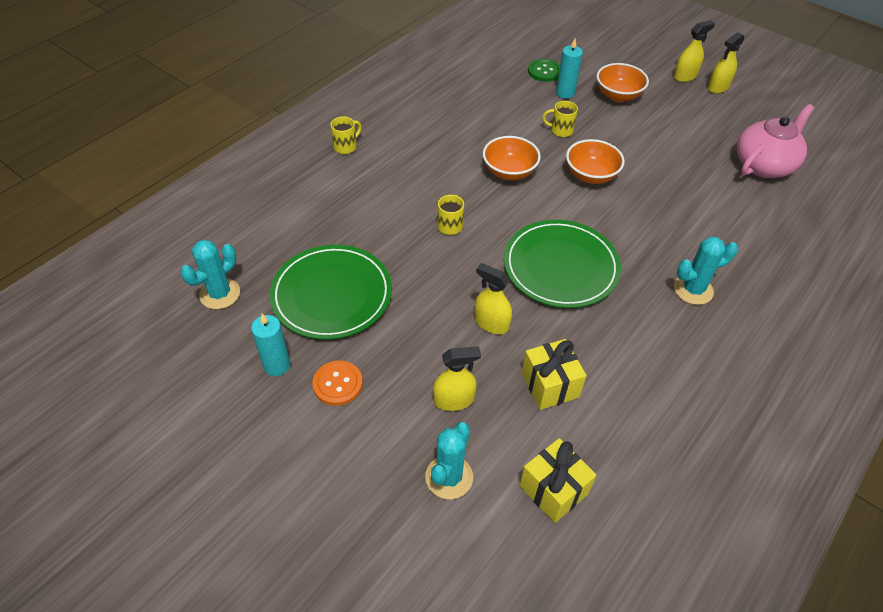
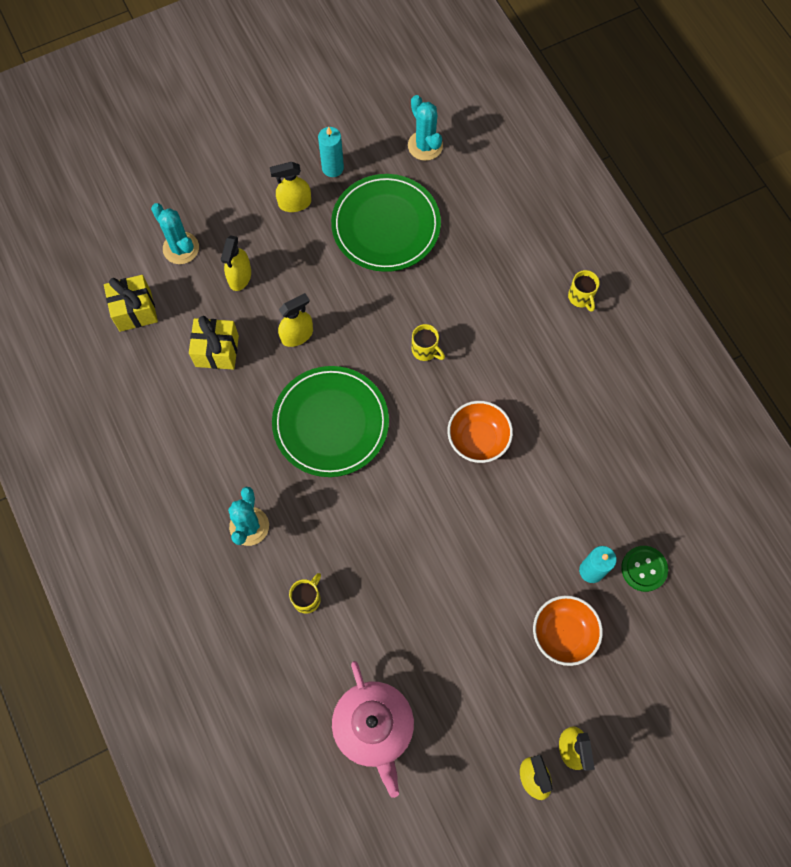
camera: 115 degrees right, 20 degrees up
orange button [312,360,363,406] -> yellow spray bottle [270,162,311,212]
yellow mug [542,101,578,137] -> yellow mug moved to [289,573,321,614]
orange bowl [566,139,625,184] -> none

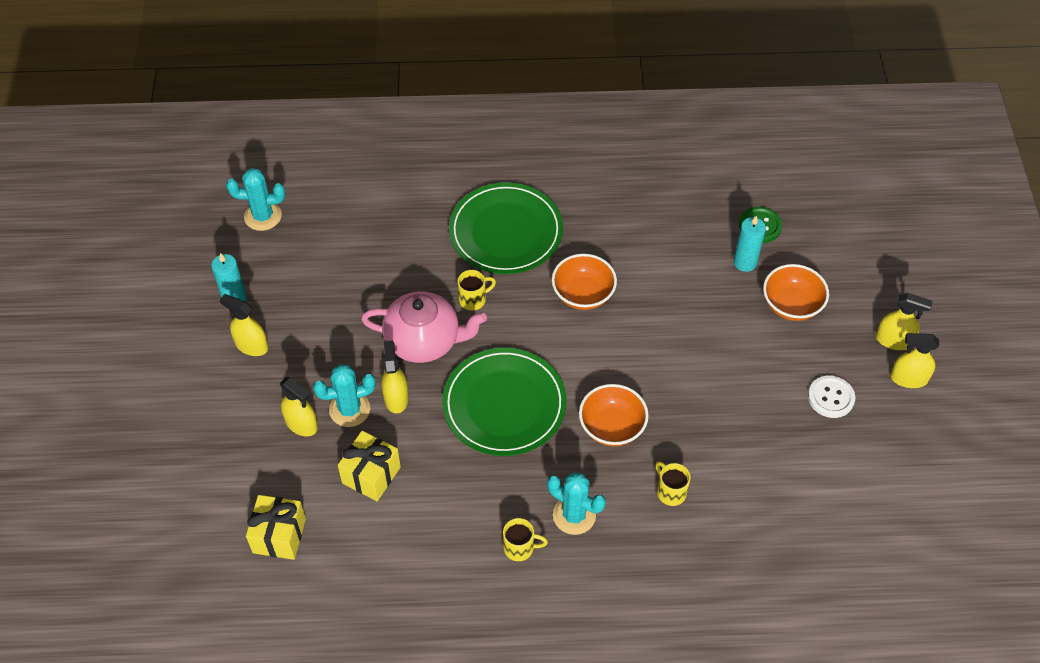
camera: 65 degrees left, 15 degrees down
turquoise cactus [151,203,199,264] -> turquoise cactus moved to [313,365,376,427]
yellow spray bottle [270,162,311,212] -> yellow spray bottle turned 105 degrees clockwise [220,294,268,356]
green plate [331,174,441,272] -> green plate moved to [449,182,563,274]
pink teapot [332,661,414,798] -> pink teapot moved to [361,291,487,363]
yellow mug [568,270,600,312] -> yellow mug moved to [503,518,548,561]
none -> orange bowl [579,384,649,446]
none -> white button [808,375,855,418]

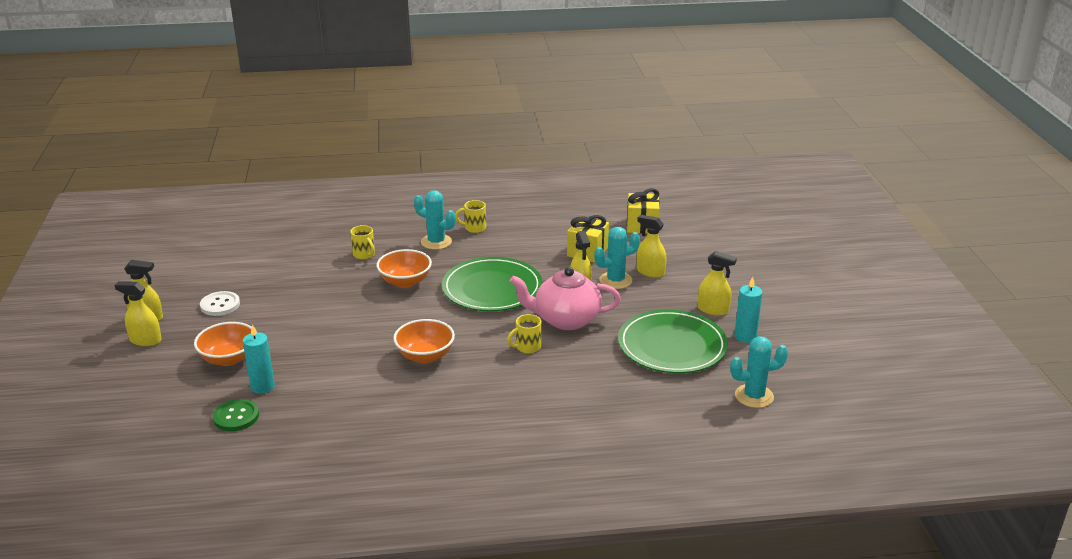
camera: 175 degrees right, 25 degrees down
green plate [449,182,563,274] -> green plate moved to [618,309,728,373]

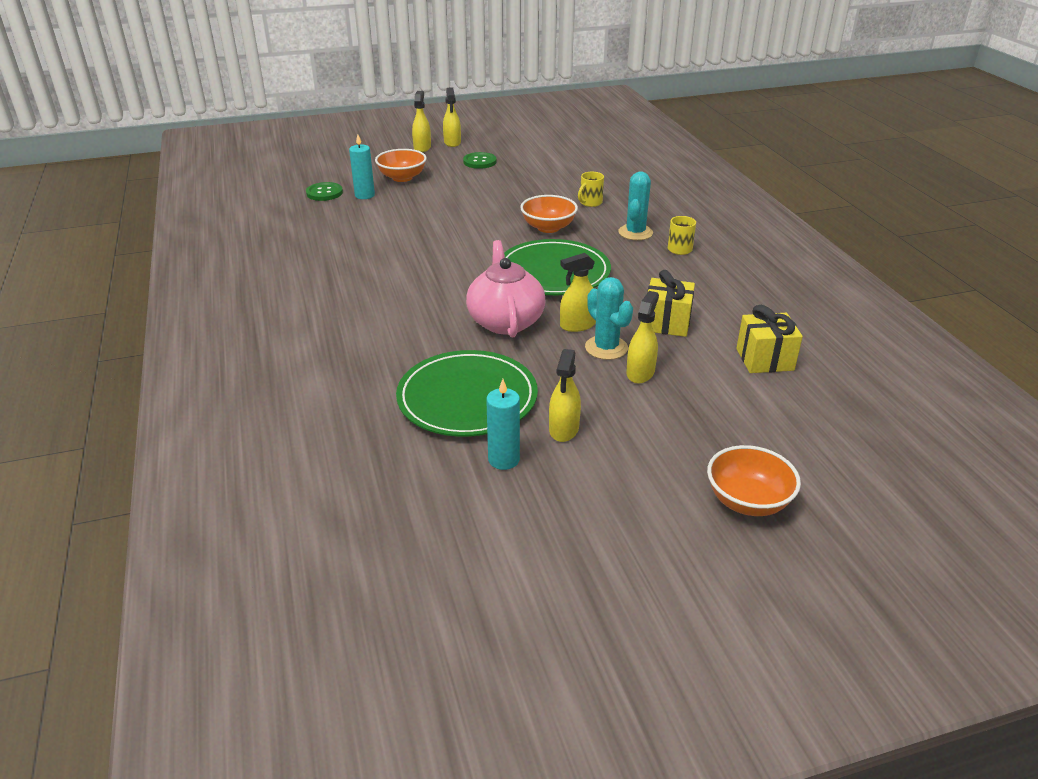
camera: 80 degrees right, 5 degrees up
white button [200,291,240,316] -> green button [463,152,497,169]
orange bowl [393,319,455,363] -> orange bowl moved to [707,445,801,516]
yellow mug [507,314,541,353] -> none
turquoise cactus [730,336,788,408] -> none

